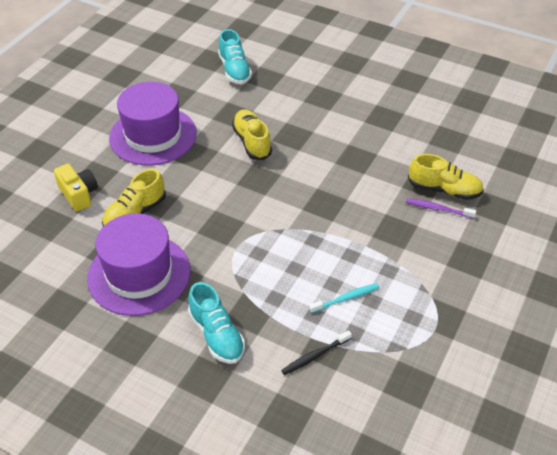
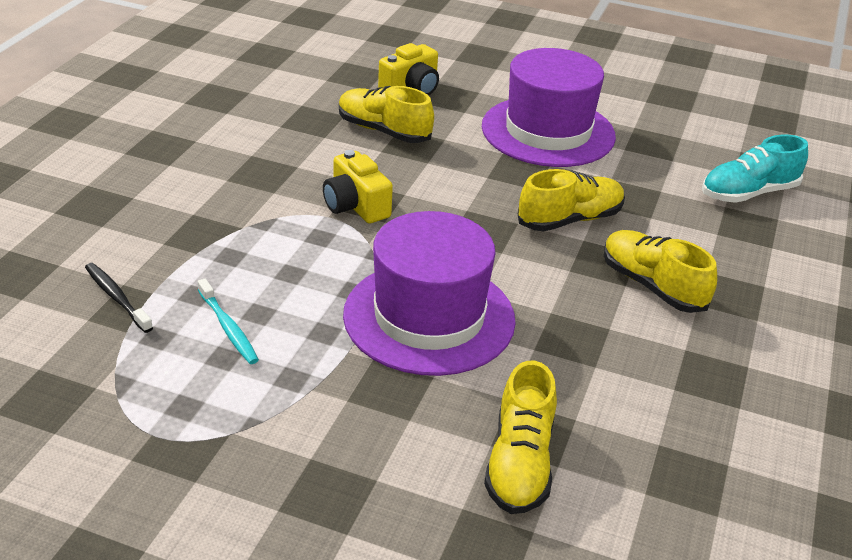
camera: 80 degrees right, 10 degrees down
purple hat [87,213,190,316] -> purple hat moved to [343,211,516,376]
turquoise shoe [188,282,245,364] -> none
purple toothbrush [406,198,476,218] -> none
none -> yellow camera [323,150,393,223]
none -> yellow shoe [604,230,717,313]

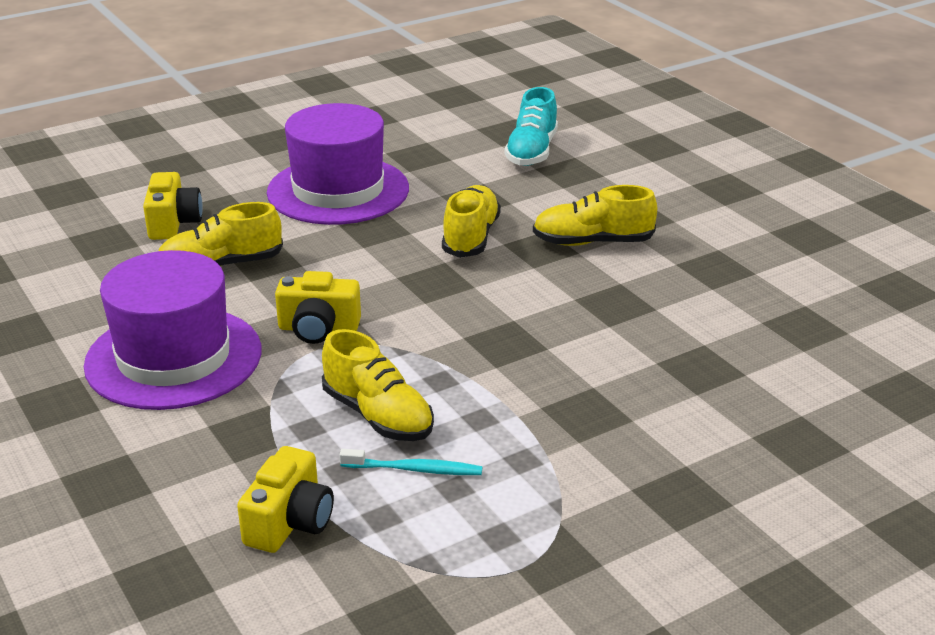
camera: 50 degrees left, 5 degrees down
black toothbrush [85,263,153,333] -> yellow camera [237,446,334,553]
purple hat [343,211,516,376] -> purple hat moved to [84,250,262,410]
yellow shoe [484,361,557,514] -> yellow shoe moved to [322,329,434,441]

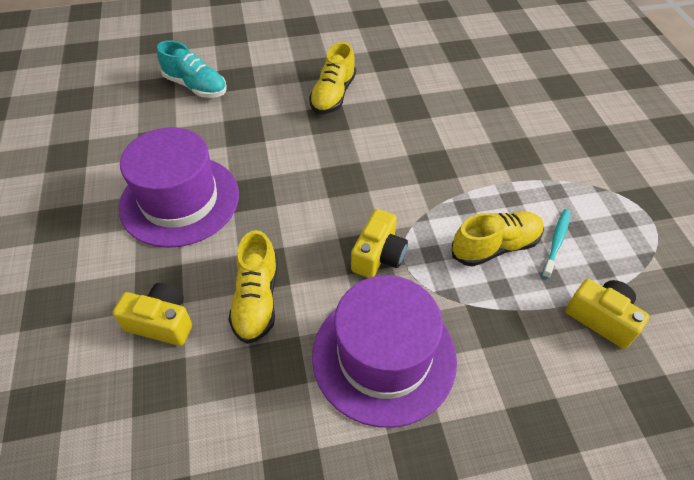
camera: 70 degrees left, 20 degrees up
yellow shoe [442,185,501,258] -> none

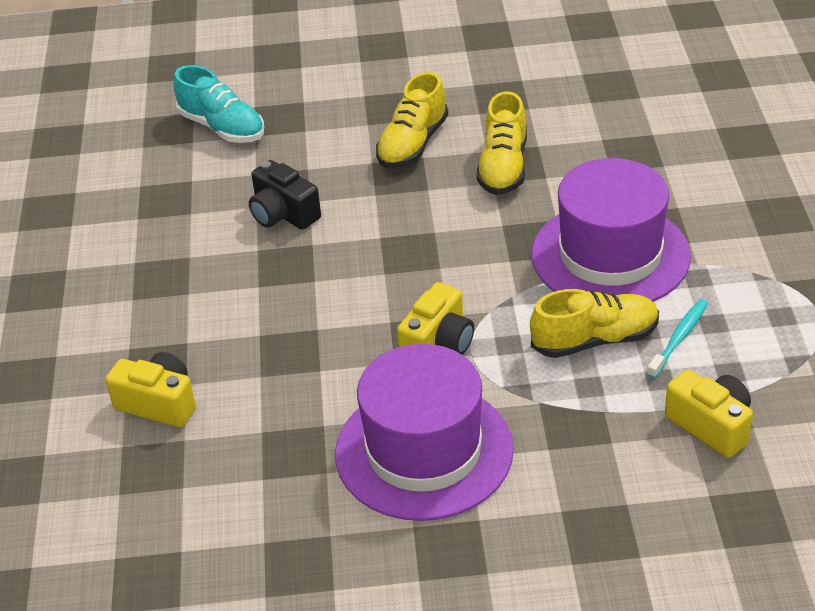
camera: 10 degrees right, 10 degrees down
purple hat [119,127,239,248] -> purple hat moved to [532,158,691,302]
yellow shoe [228,230,278,344] -> yellow shoe moved to [476,91,527,195]
none -> black camera [249,160,321,230]

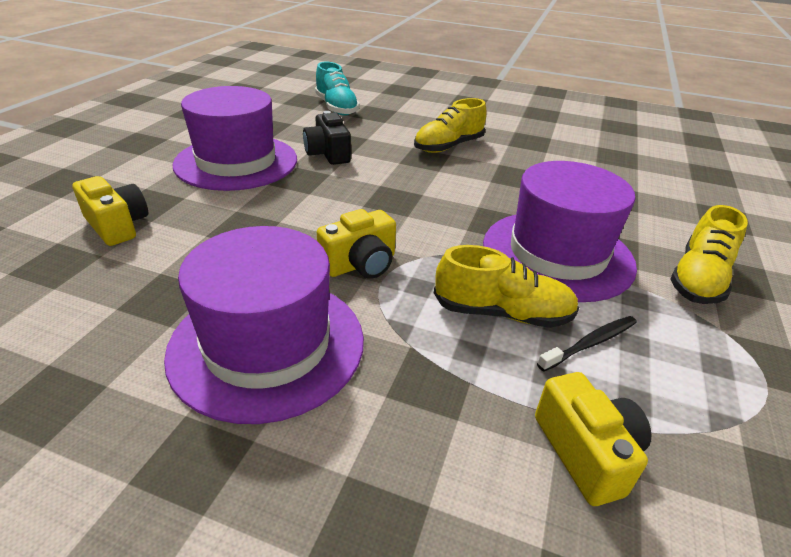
camera: 20 degrees right, 5 degrees down
yellow shoe [476,91,527,195] -> yellow shoe moved to [671,205,748,304]
turquoise toothbrush [647,299,708,379] -> black toothbrush [537,316,637,372]
none -> purple hat [172,86,297,191]

